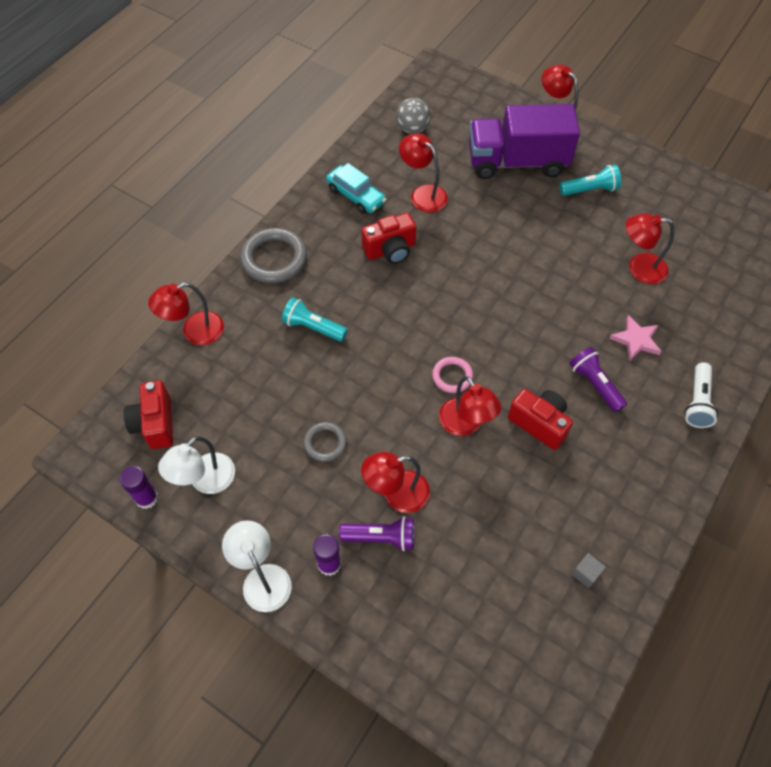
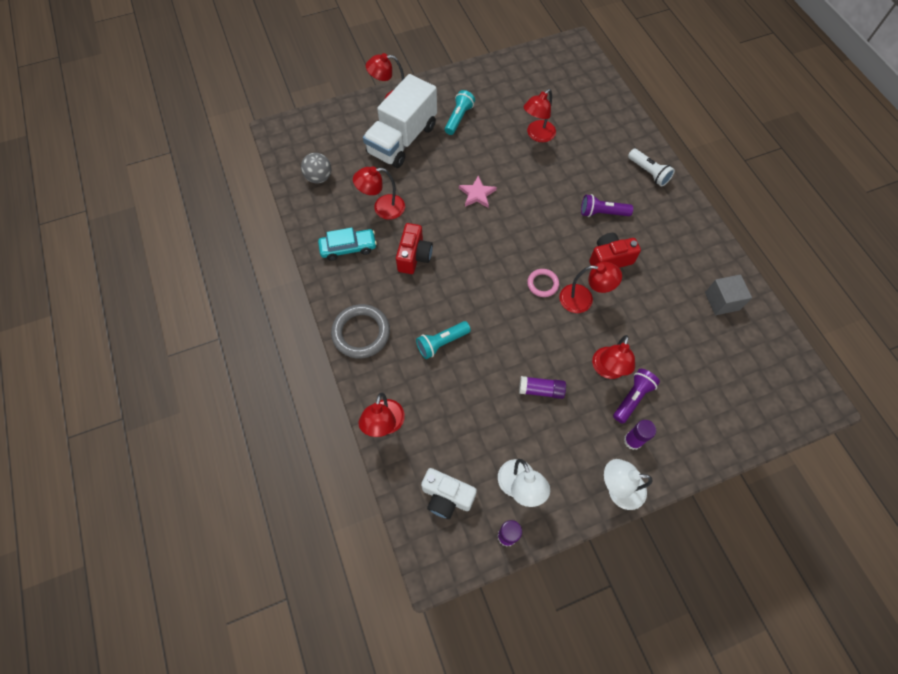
camera: 55 degrees left, 5 degrees up
red camera [124,380,173,449] -> white camera [421,468,477,519]
grey ring [304,422,347,462] -> purple glue stick [519,376,566,399]
purple truck [469,104,580,179] -> white truck [363,74,437,168]
grey cube [572,553,606,588] -> grey cube [705,274,752,315], size x1.81
pink star [609,315,662,361] -> pink star moved to [459,176,497,208]

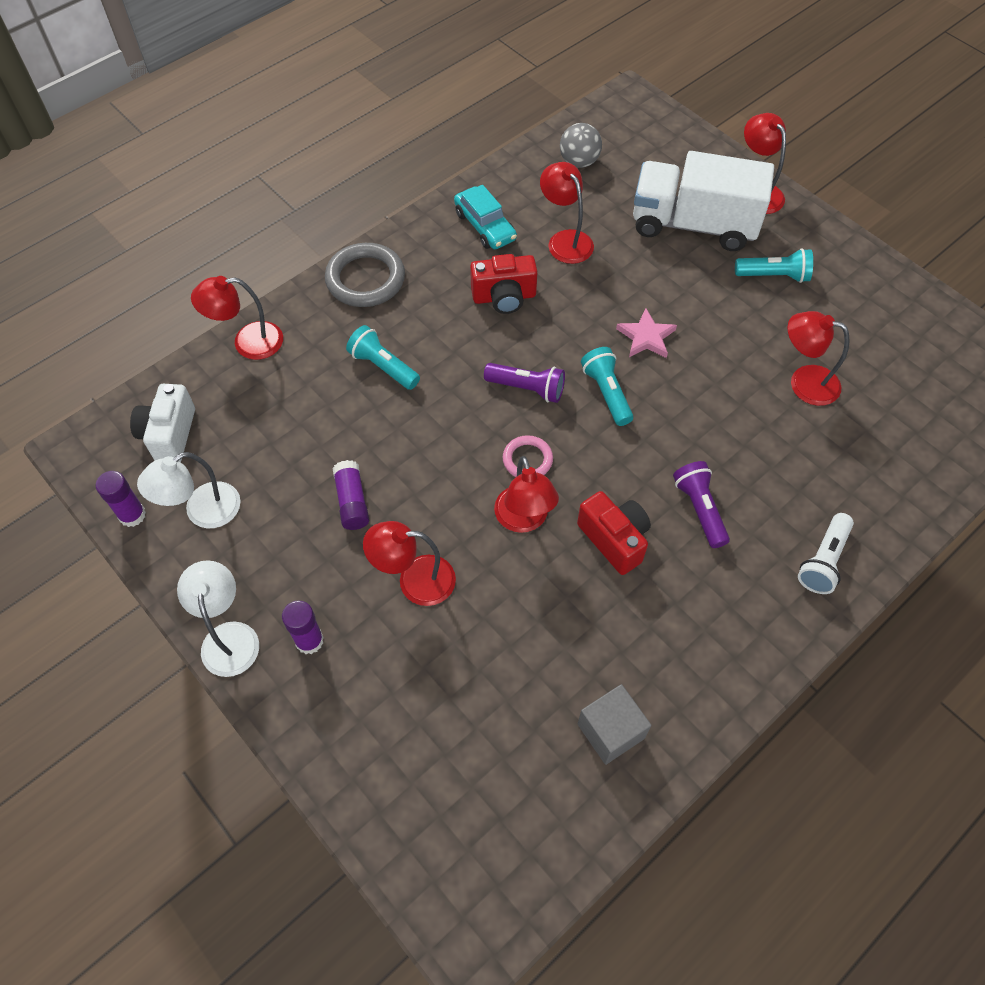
camera: 70 degrees right, 5 degrees down
purple flashlight [613,369,660,424] -> purple flashlight moved to [484,363,565,403]
none -> turquoise flashlight [581,347,633,426]

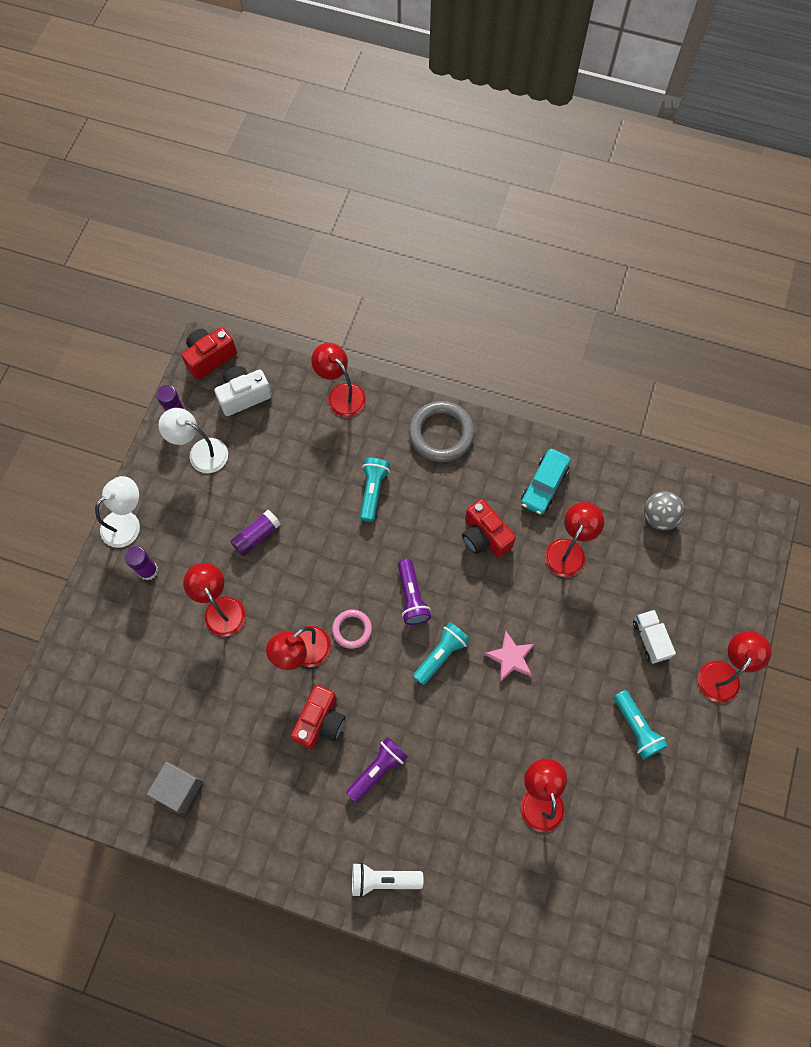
camera: 60 degrees right, 10 degrees up
white truck [633,151,774,251] -> white truck [633,610,676,664], size x0.43
none -> red camera [181,327,237,380]

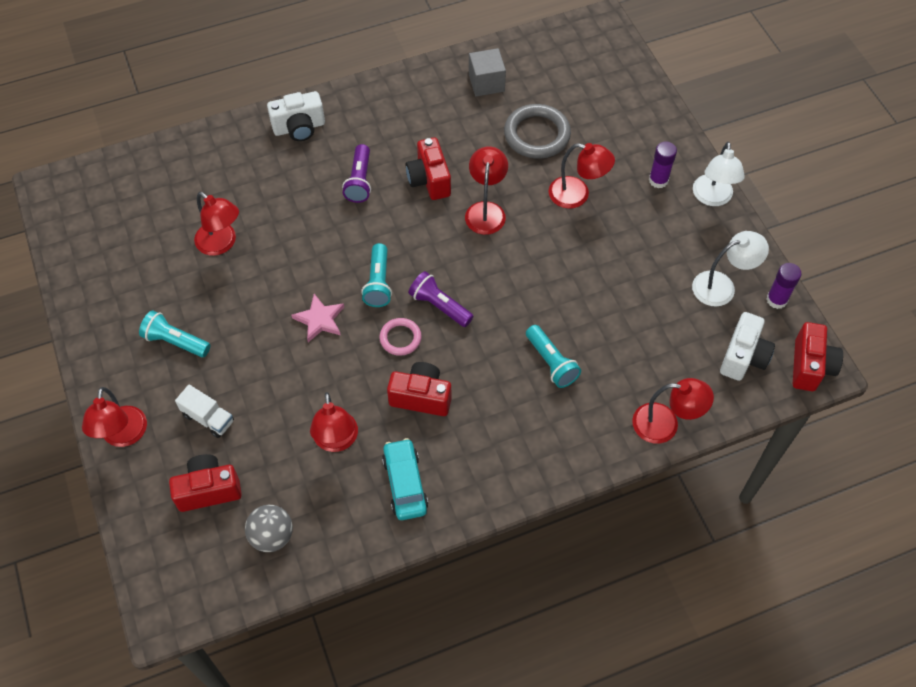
camera: 140 degrees right, 10 degrees down
purple glue stick [230,510,281,556] -> none
pink ring [332,610,372,649] -> pink ring moved to [379,318,422,356]
white flashlight [352,863,423,897] -> white camera [267,91,325,141]
grey ring [409,401,475,462] -> grey ring moved to [504,104,571,159]
none -> red camera [169,454,242,512]

